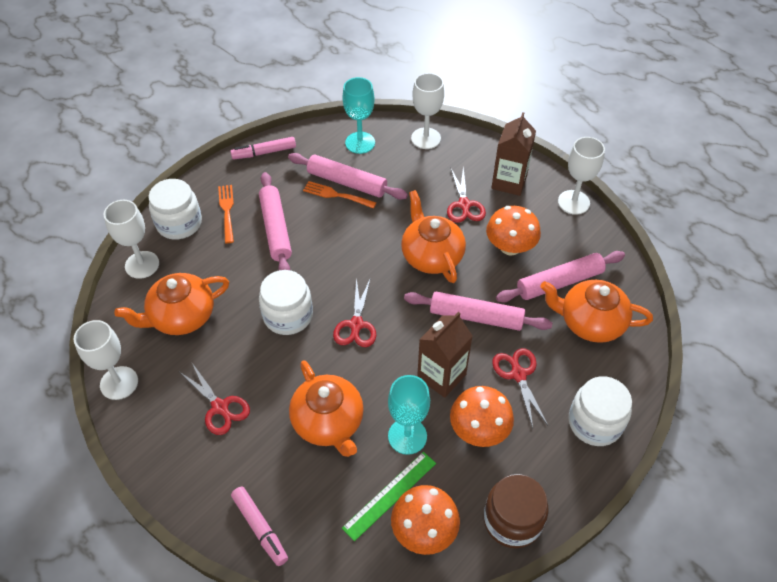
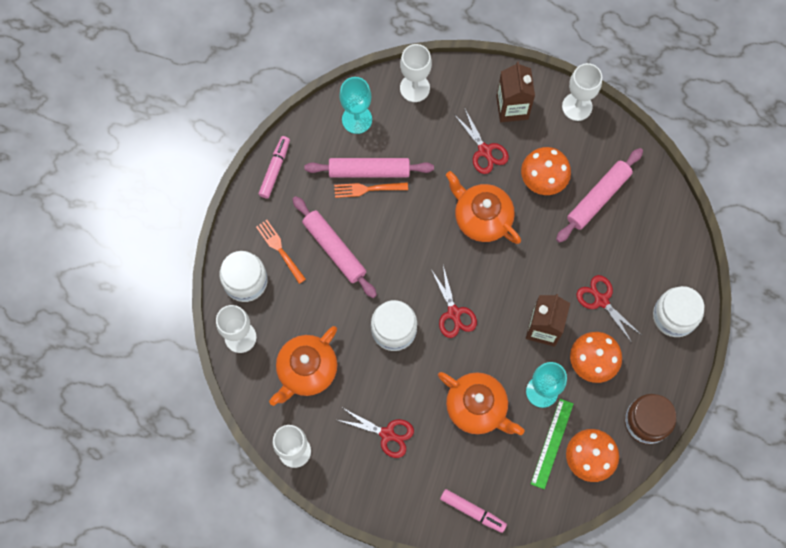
camera: 25 degrees left, 20 degrees up
pink marker [230,137,296,160] -> pink marker turned 150 degrees clockwise [258,136,290,199]
pink rolling pin [404,292,552,331] -> none
orange teapot [540,280,653,343] -> none

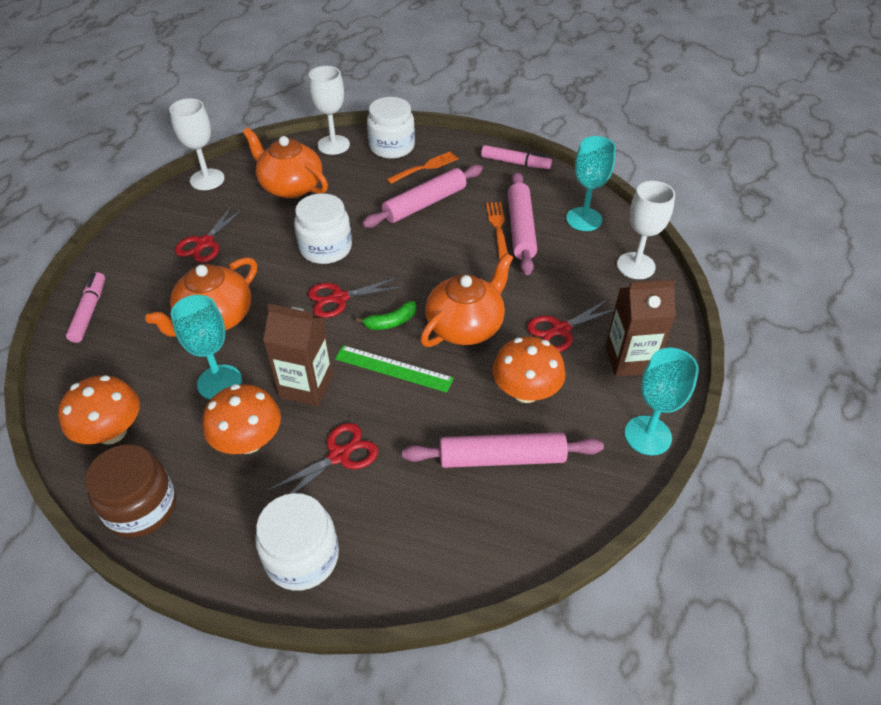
camera: 90 degrees right, 25 degrees down
pink marker [440,489,507,533] -> pink marker turned 150 degrees clockwise [66,272,105,343]
green ruler [531,399,573,489] -> green ruler moved to [335,345,454,393]
pink rolling pin [556,148,643,243] -> pink rolling pin turned 45 degrees counterclockwise [402,432,604,468]
white goblet [562,63,602,121] -> turquoise goblet [625,348,699,455]
none -> green banana [356,301,416,330]

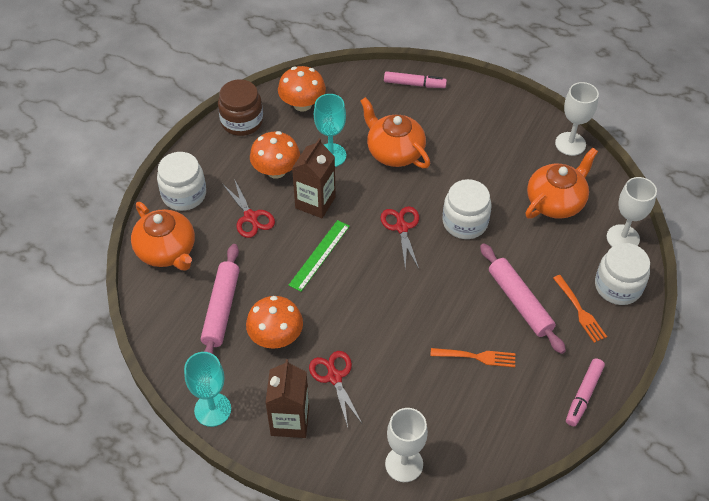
camera: 100 degrees right, 5 degrees up
red scissors [175,206,244,263] -> none
green banana [356,301,416,330] -> none
orange teapot [420,253,513,347] -> orange teapot moved to [131,202,195,271]
pink rolling pin [508,172,537,275] -> none
turquoise goblet [566,136,616,231] -> none

